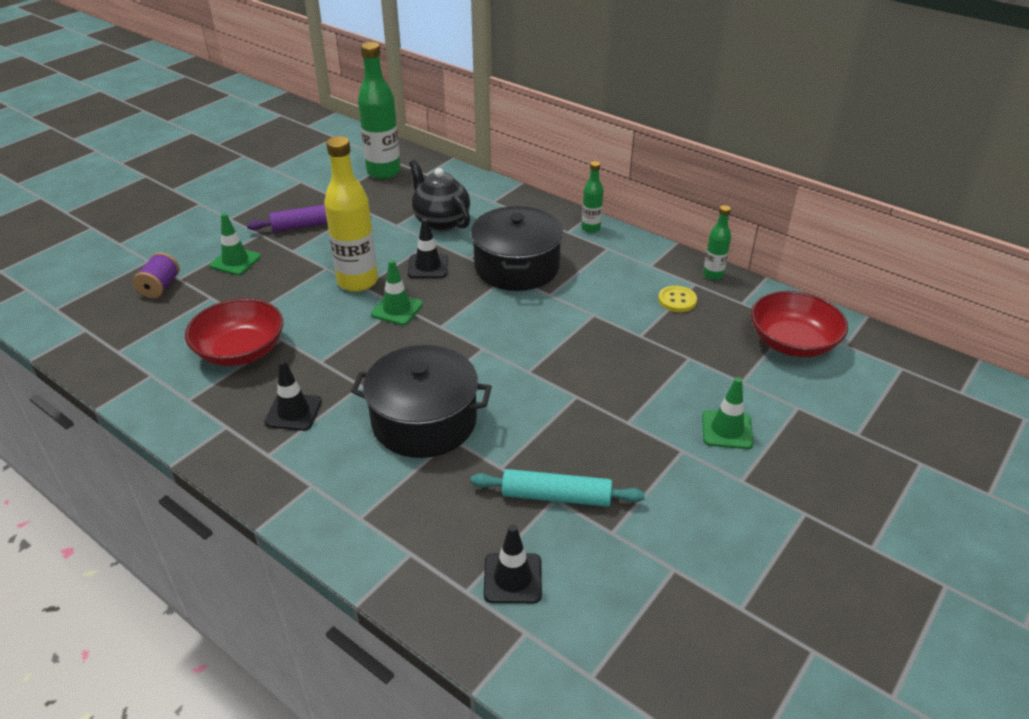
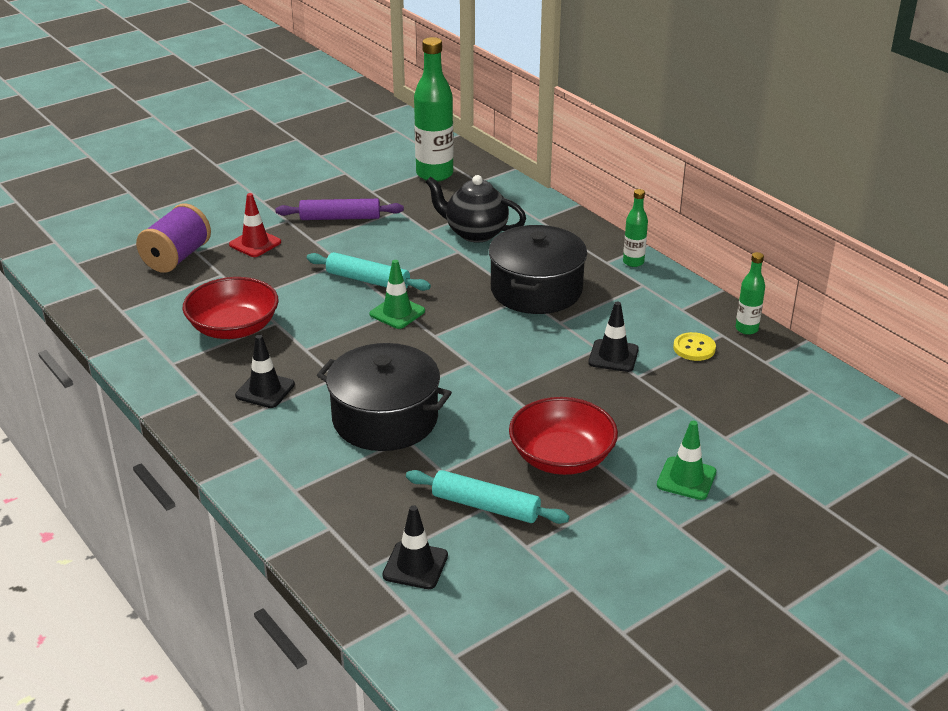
camera: 15 degrees right, 5 degrees down
purple spool [133,252,180,298] -> purple spool [136,203,211,273], size x1.56
green traffic cone [210,213,261,275] -> red traffic cone [229,193,281,257]
yellow bottle [324,136,378,292] -> turquoise rolling pin [307,252,431,291]
black traffic cone [408,218,448,278] -> black traffic cone moved to [588,302,639,372]
black teapot [409,160,470,231] -> black teapot turned 45 degrees counterclockwise [426,175,526,243]
red bowl [751,291,848,357] -> red bowl moved to [509,397,618,475]

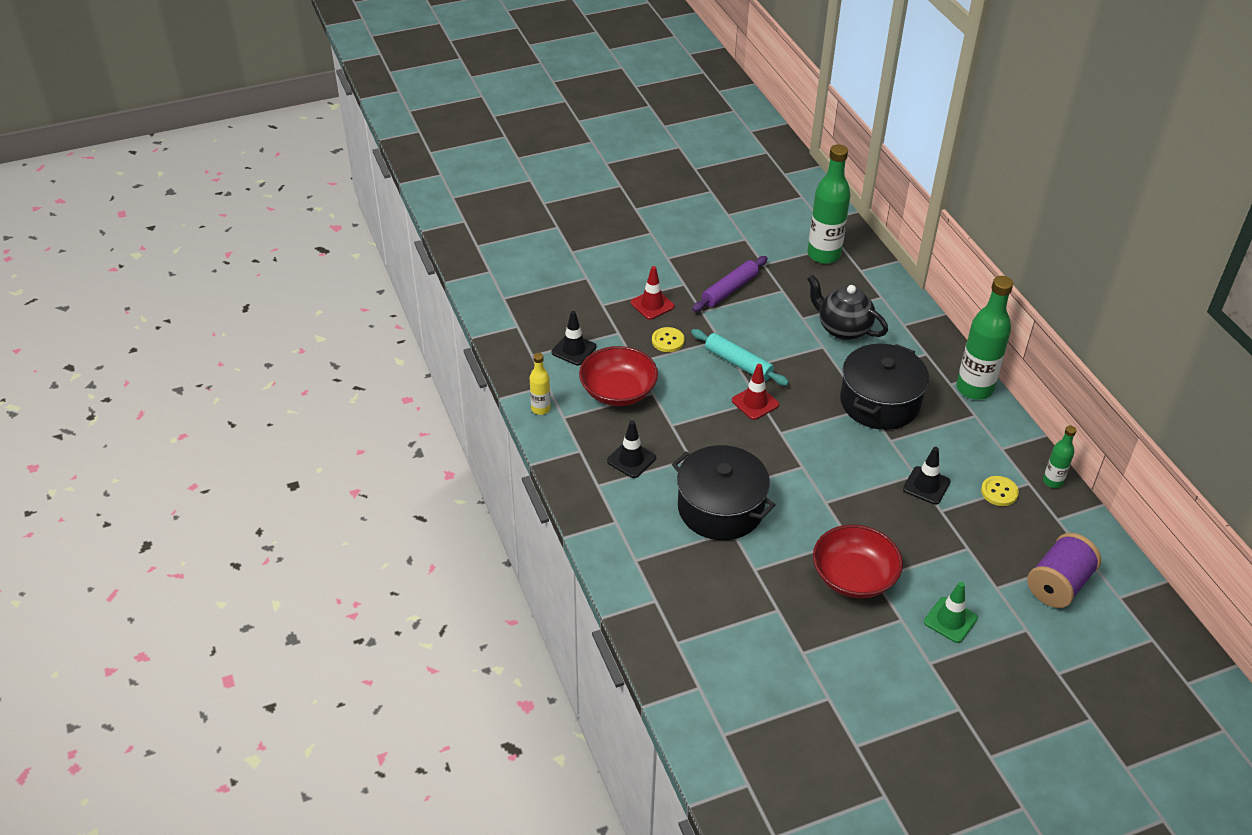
camera: 15 degrees right, 10 degrees up
purple spool [136,203,211,273] -> purple spool moved to [1027,533,1101,608]
purple rolling pin [276,199,404,220] -> purple rolling pin turned 60 degrees counterclockwise [692,256,768,312]
green traffic cone [369,260,425,329] -> red traffic cone [732,364,779,420]
black traffic cone [383,505,448,589] -> black traffic cone moved to [551,311,596,365]
turquoise rolling pin [406,470,570,524] -> none
green bottle [623,189,648,267] -> green bottle [957,276,1013,400], size x1.95
none -> yellow bottle [530,353,551,415]
none -> yellow button [652,327,685,352]

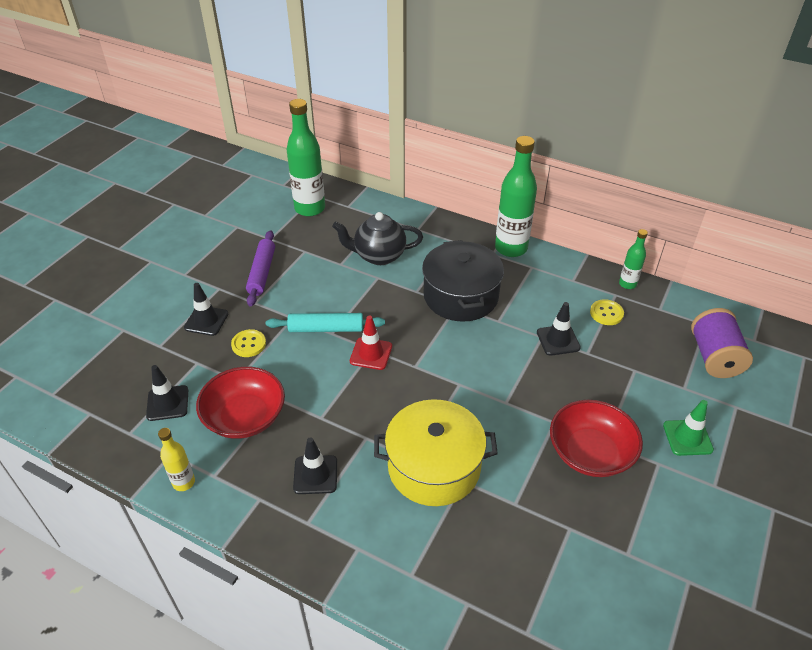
camera: 40 degrees left, 0 degrees up
red traffic cone [631,266,674,320] -> black traffic cone [184,283,228,336]
black pot [672,445,775,540] -> yellow pot [374,399,498,506]

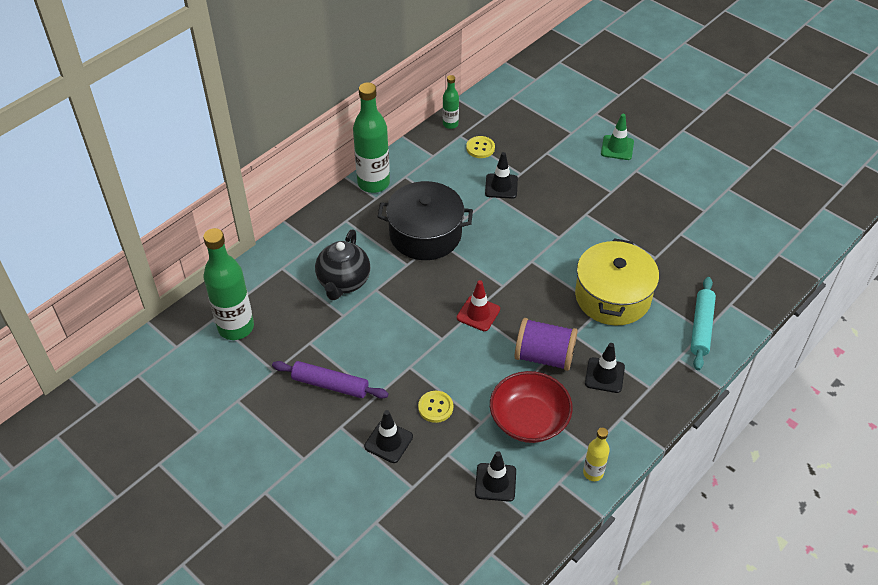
camera: 75 degrees left, 5 degrees up
turquoise rolling pin [266,313,385,332] -> turquoise rolling pin moved to [690,277,716,370]
red bowl [550,400,643,477] -> none
purple spool [691,308,753,378] -> purple spool moved to [515,318,578,371]

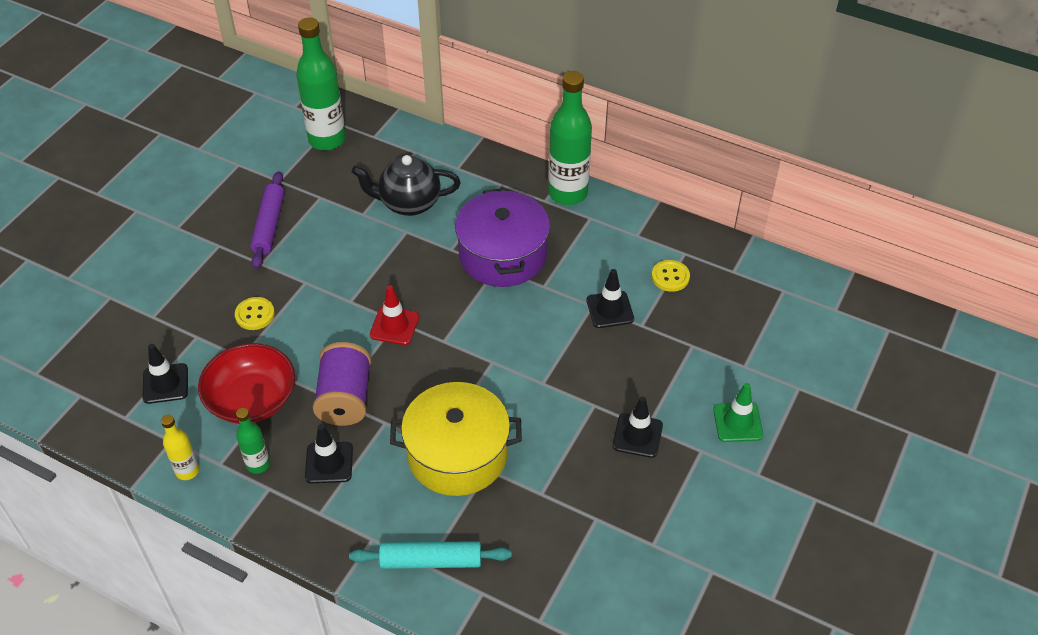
camera: 75 degrees right, 0 degrees up
black traffic cone [364,410,413,463] -> black traffic cone moved to [613,396,663,458]
black pot [378,181,473,260] -> purple pot [455,188,550,287]
green bottle [443,75,459,129] -> green bottle moved to [236,408,270,474]

